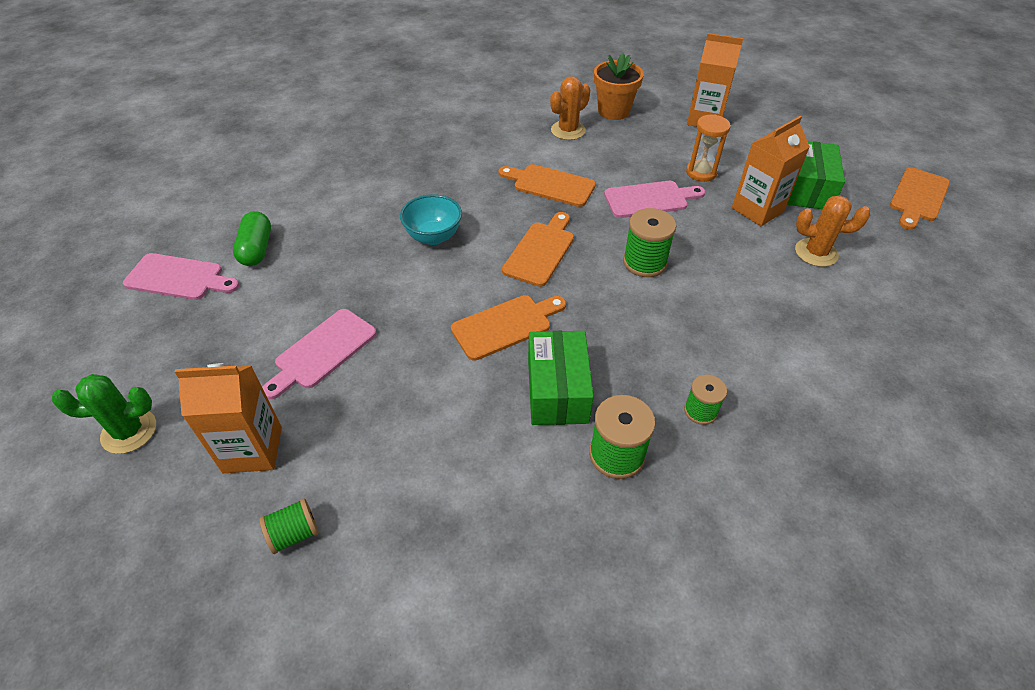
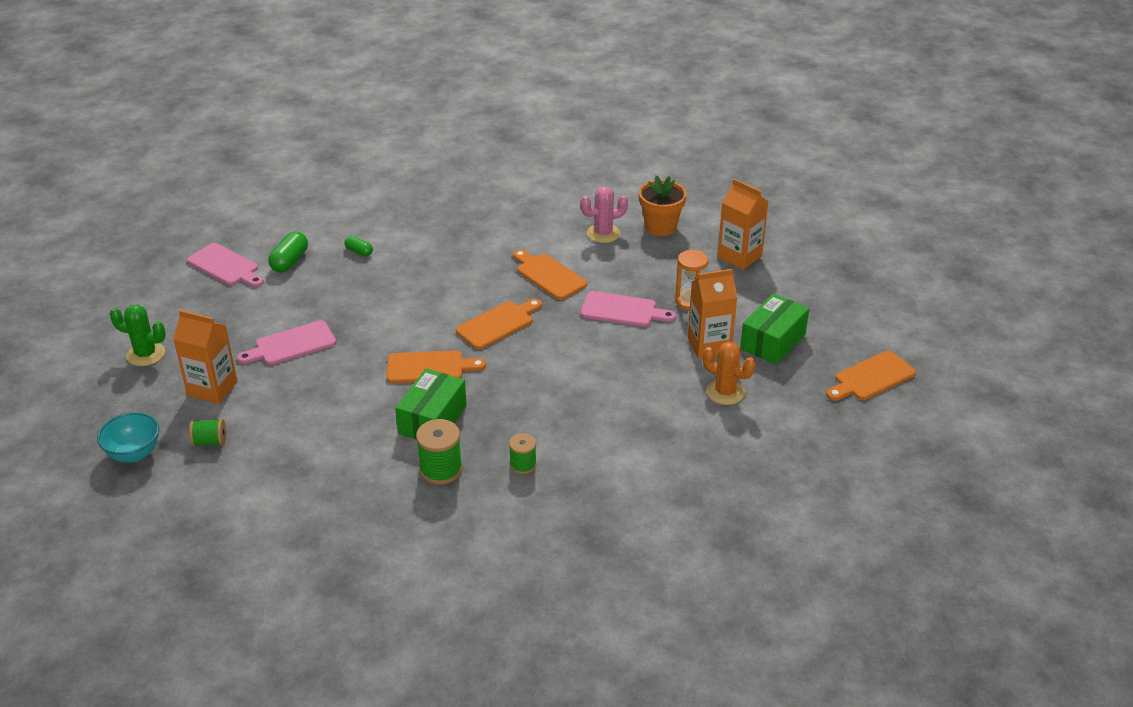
camera: 25 degrees right, 10 degrees down
turquoise bowl [400,194,462,245] -> turquoise bowl moved to [97,412,159,462]
orange cactus [550,76,590,140] -> pink cactus [580,187,628,243]
green spool [623,208,676,277] -> none
none -> green capsule [344,236,373,256]

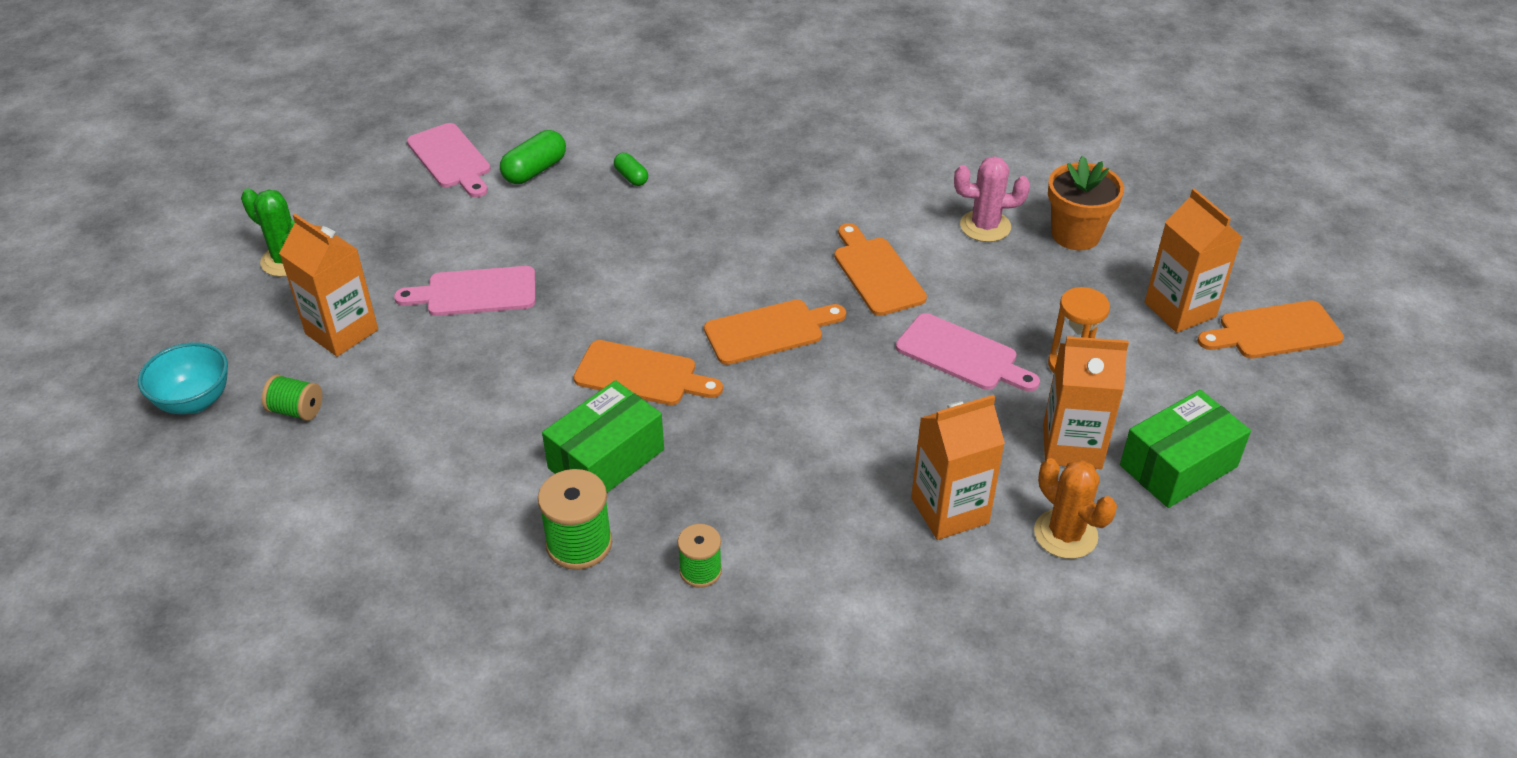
camera: 20 degrees right, 5 degrees up
orange cutting board [826,351,916,401] -> orange cutting board moved to [1197,300,1344,358]
none -> orange carton [911,395,1005,540]

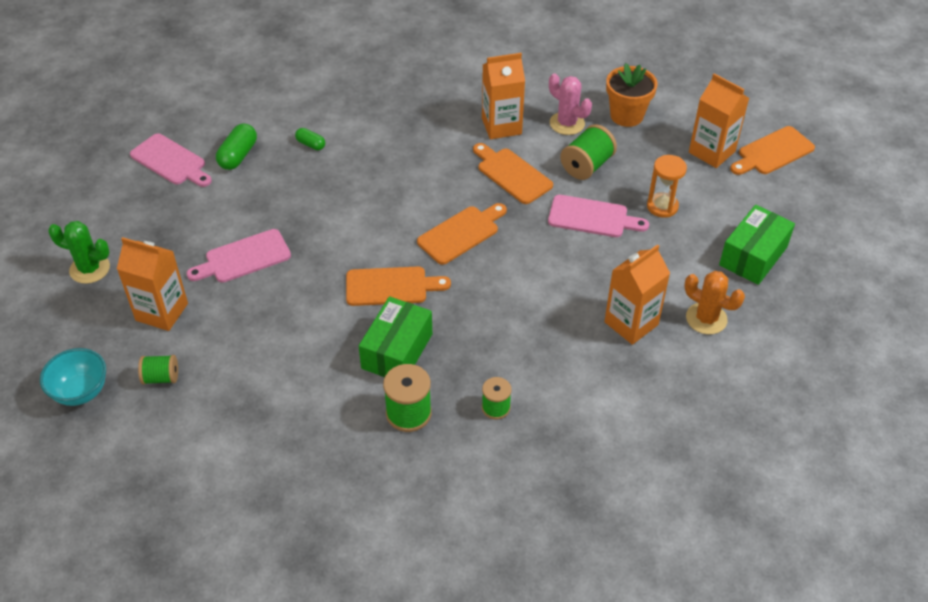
camera: 20 degrees left, 5 degrees up
pink cactus [954,156,1030,242] -> pink cactus turned 60 degrees clockwise [549,73,592,135]
orange carton [1043,336,1129,469] -> orange carton moved to [482,53,525,139]
none -> green spool [560,124,617,180]

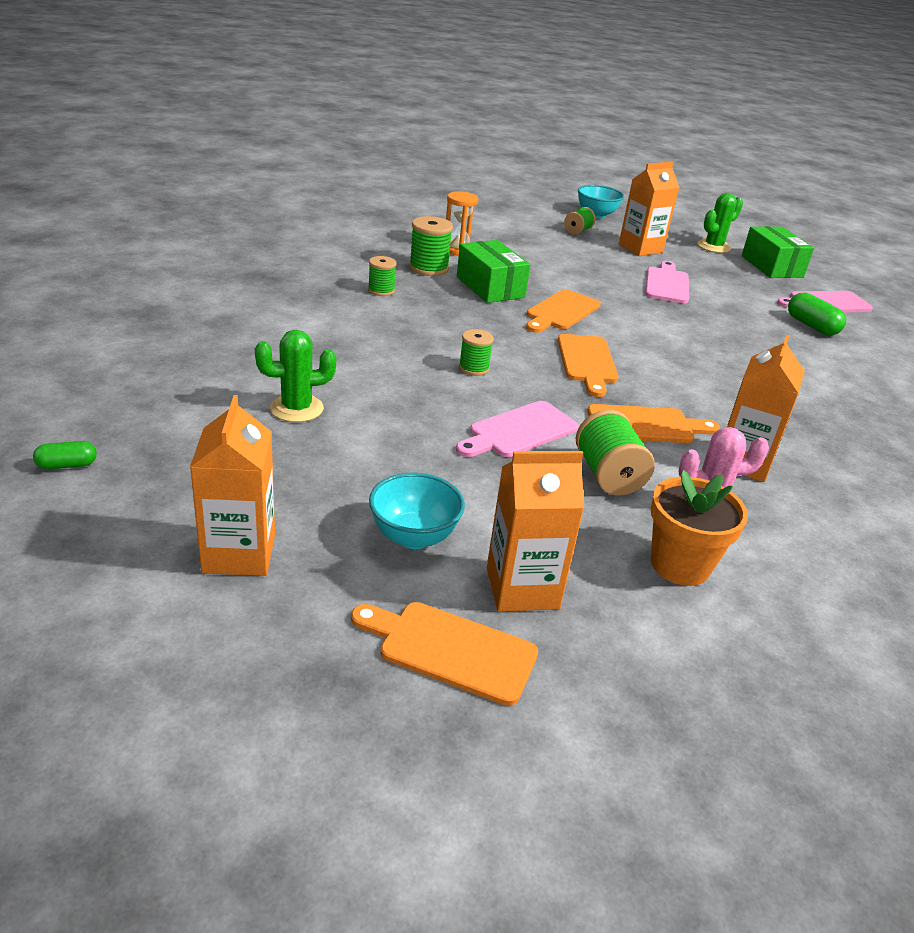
camera: 125 degrees right, 15 degrees down
green capsule [295,128,325,150] -> green capsule moved to [33,441,97,470]
orange carton [604,244,670,345] -> orange carton moved to [190,395,275,576]
orange hourglass [647,155,687,218] -> orange hourglass moved to [446,191,478,256]
orange cactus [684,271,745,334] -> green cactus [255,330,336,422]
green box [719,205,795,285] -> green box moved to [741,226,814,278]
orange cutting board [730,126,815,175] -> orange cutting board turned 75 degrees counterclockwise [351,602,538,706]
none -> turquoise bowl [369,473,465,549]
none -> green spool [459,329,494,376]

